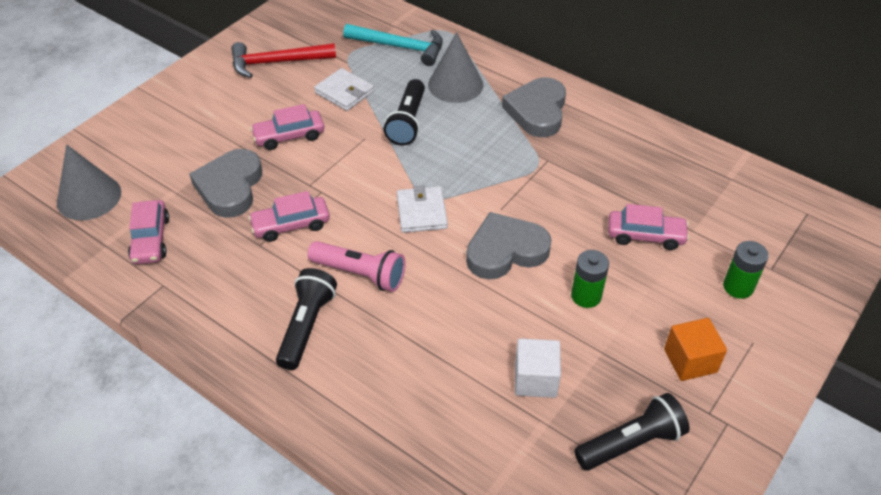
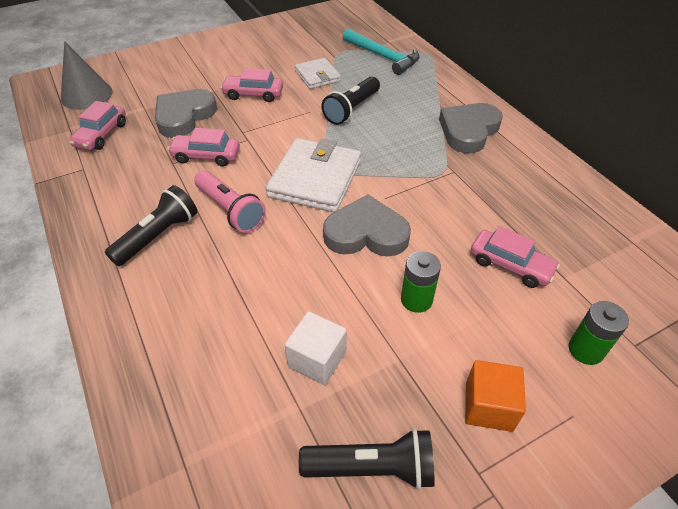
camera: 25 degrees right, 0 degrees up
red hammer [231,42,336,78] -> none
white wallet [397,185,448,233] -> white wallet [266,138,361,212], size x1.70
grey cone [428,32,483,103] -> none

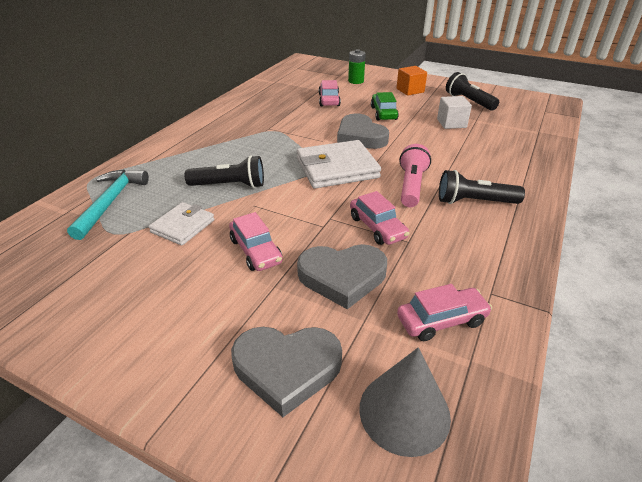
camera: 125 degrees left, 10 degrees down
green battery [401,251,441,313] -> green car [371,92,399,120]
grey heart [439,103,503,153] -> grey heart moved to [231,327,342,417]

